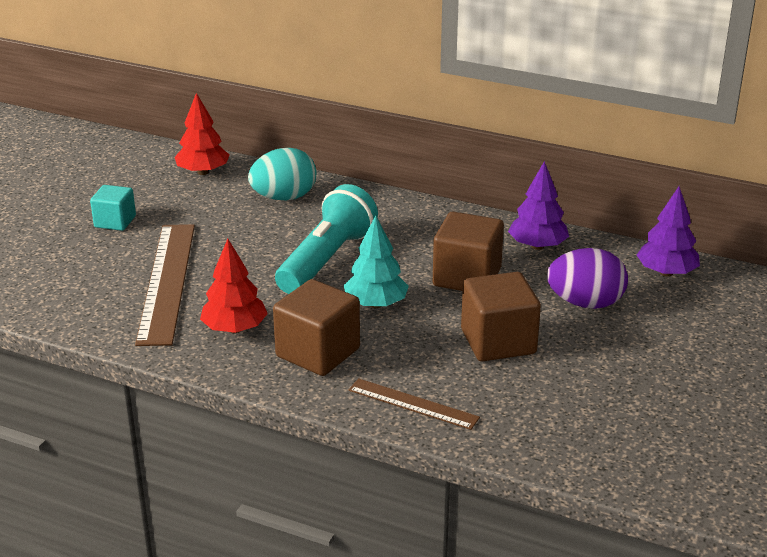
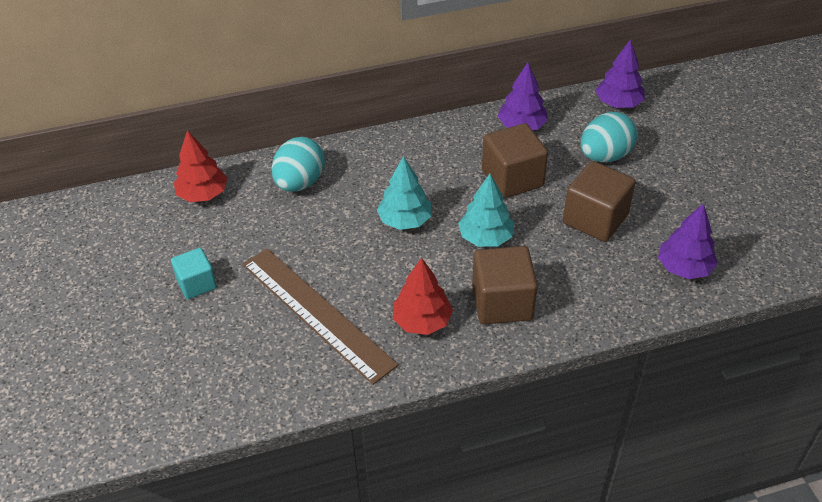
camera: 40 degrees left, 15 degrees up
turquoise flashlight [275,184,378,294] -> turquoise tree [377,156,431,230]
brown ruler [349,378,480,430] -> none
purple egg [547,248,628,309] -> turquoise egg [581,112,637,162]
none -> purple tree [658,203,718,279]

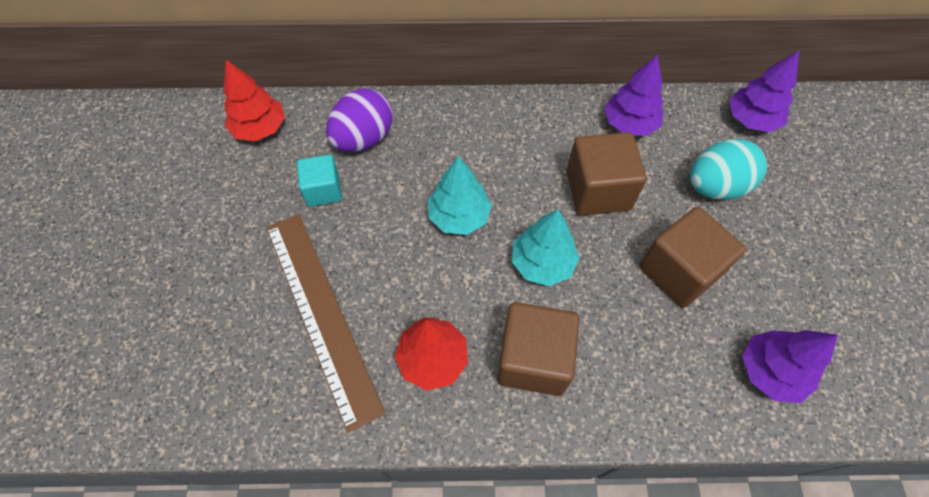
camera: 15 degrees right, 15 degrees up
turquoise cube [171,248,217,299] -> turquoise cube moved to [297,155,342,206]
turquoise egg [272,137,325,192] -> purple egg [326,88,393,152]

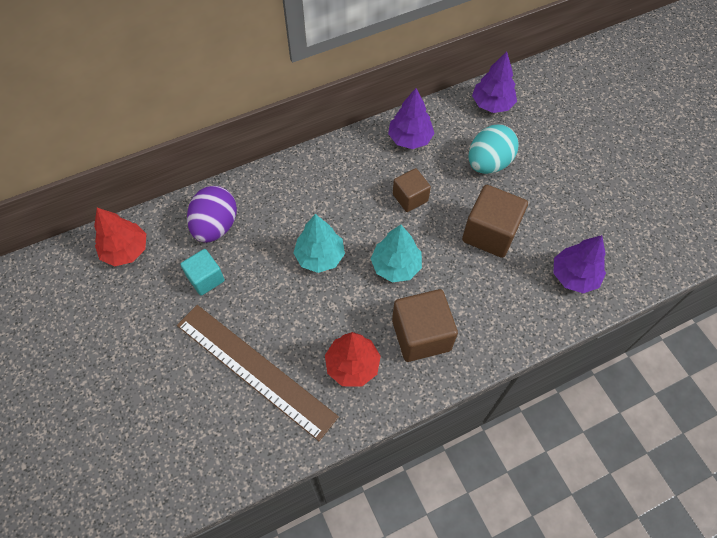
camera: 25 degrees left, 0 degrees up
brown cube [566,132,647,216] -> brown cube [393,168,431,212], size x0.61

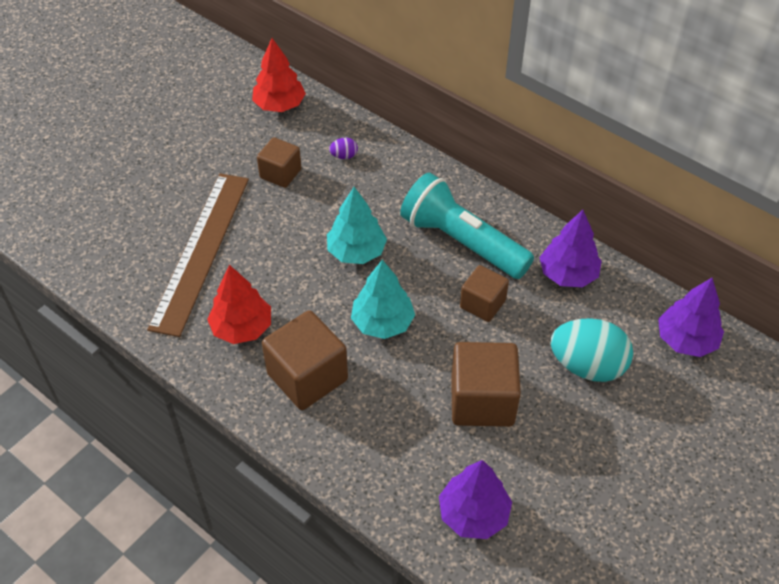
camera: 65 degrees right, 10 degrees down
turquoise cube [180,249,225,296] -> brown cube [257,137,302,188]
purple egg [187,186,237,243] -> purple egg [329,138,358,159], size x0.42
none -> turquoise flashlight [400,173,534,279]

